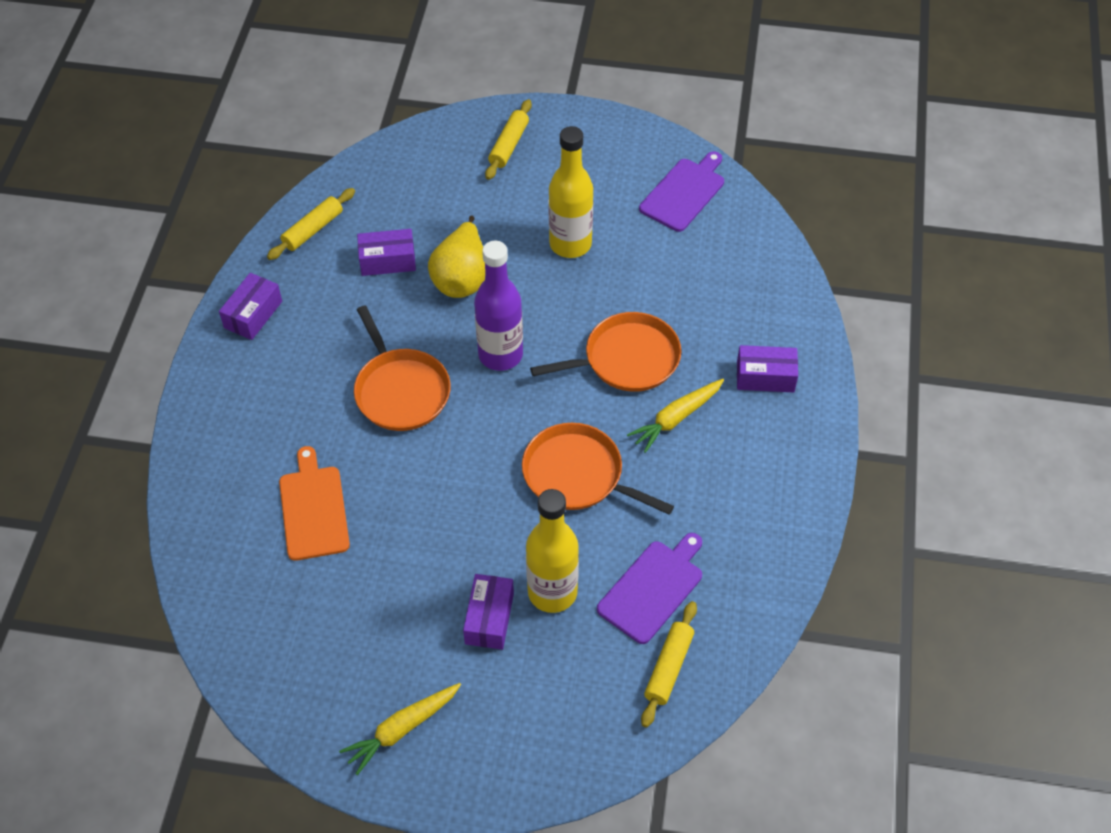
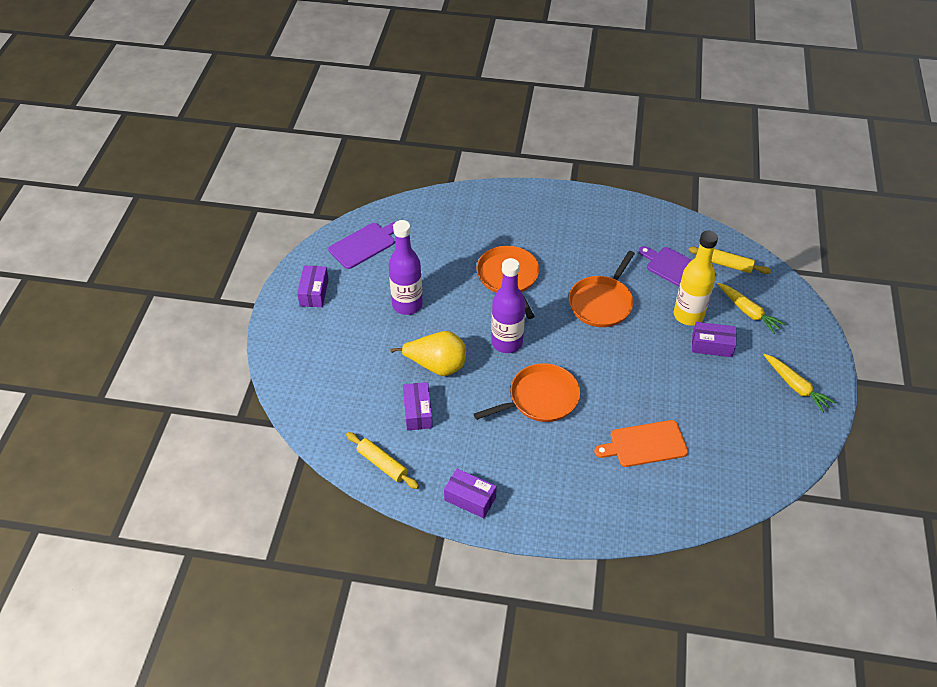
camera: 90 degrees left, 5 degrees down
yellow rolling pin [485,99,532,180] -> none
yellow bottle [549,126,593,258] -> purple bottle [389,220,423,315]
yellow carrot [627,379,724,453] -> yellow carrot moved to [717,283,786,334]
purple cutting board [639,151,724,232] -> purple cutting board turned 105 degrees clockwise [328,222,395,269]
purple box [737,345,798,392] -> purple box moved to [297,266,329,307]

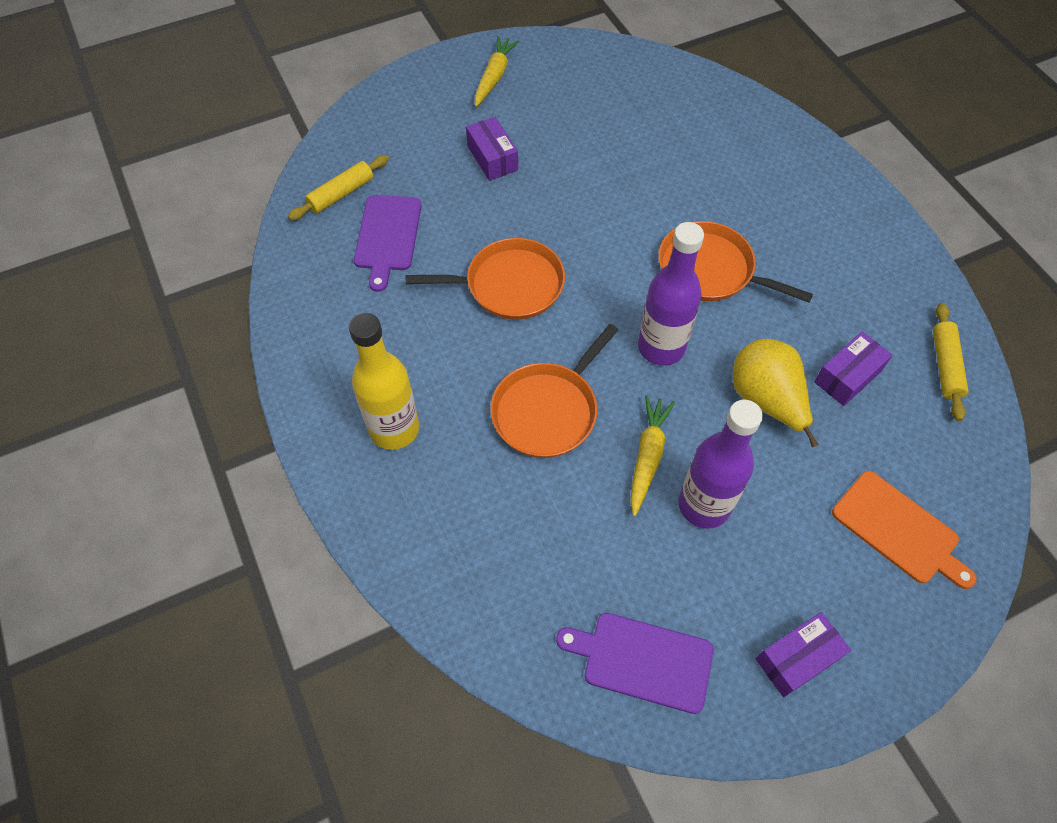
camera: 125 degrees left, 10 degrees up
purple box [444,469,497,518] -> none
orange cutting board [594,420,688,467] -> orange cutting board moved to [832,471,977,589]
yellow bottle [674,231,718,326] -> yellow bottle moved to [349,313,419,450]
yellow rolling pin [689,247,771,274] -> yellow rolling pin turned 60 degrees clockwise [288,155,389,221]
yellow carrot [717,283,786,334] -> yellow carrot moved to [630,395,675,516]

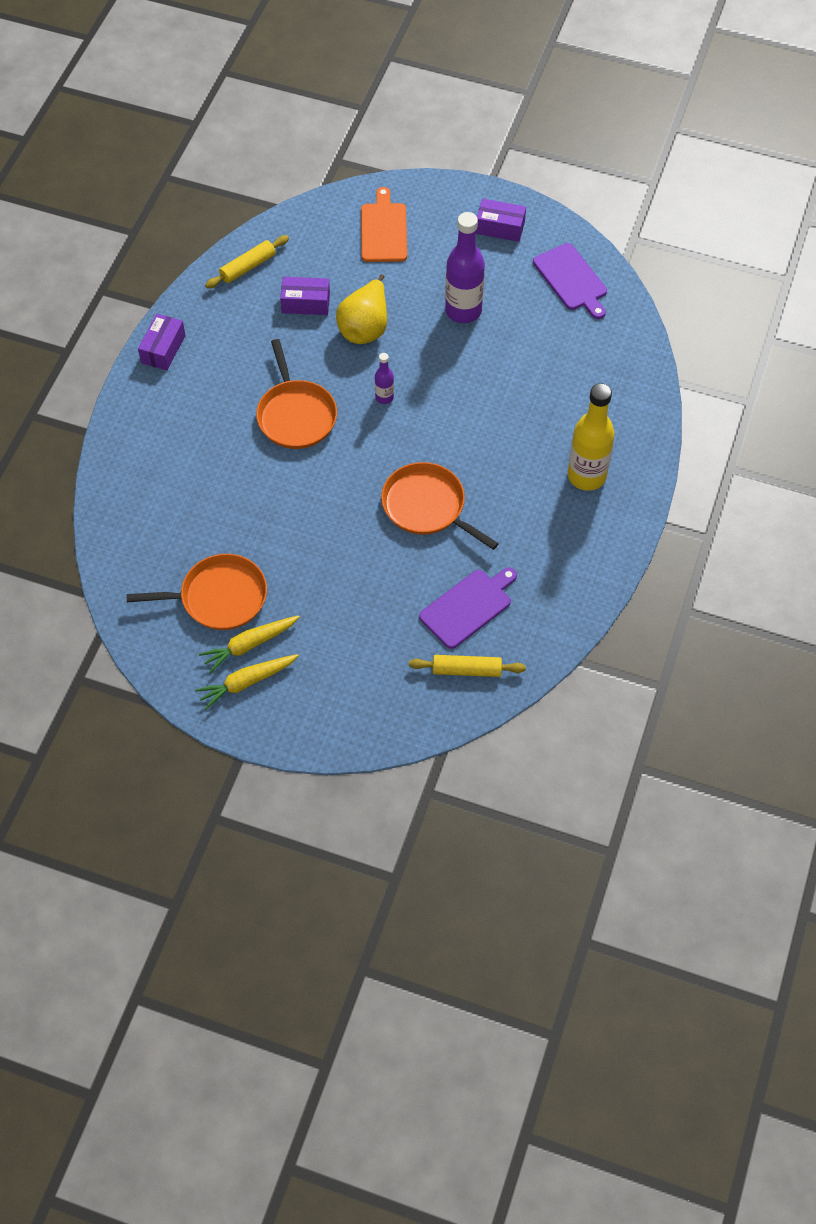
camera: 135 degrees left, 0 degrees up
purple box [466,117,518,181] -> purple box moved to [138,314,185,370]
orange pan [490,324,618,458] -> orange pan moved to [127,554,267,630]
yellow carrot [630,395,675,516] -> yellow carrot moved to [199,615,300,673]
purple bottle [638,222,704,366] -> purple bottle [375,353,394,404], size x0.49

